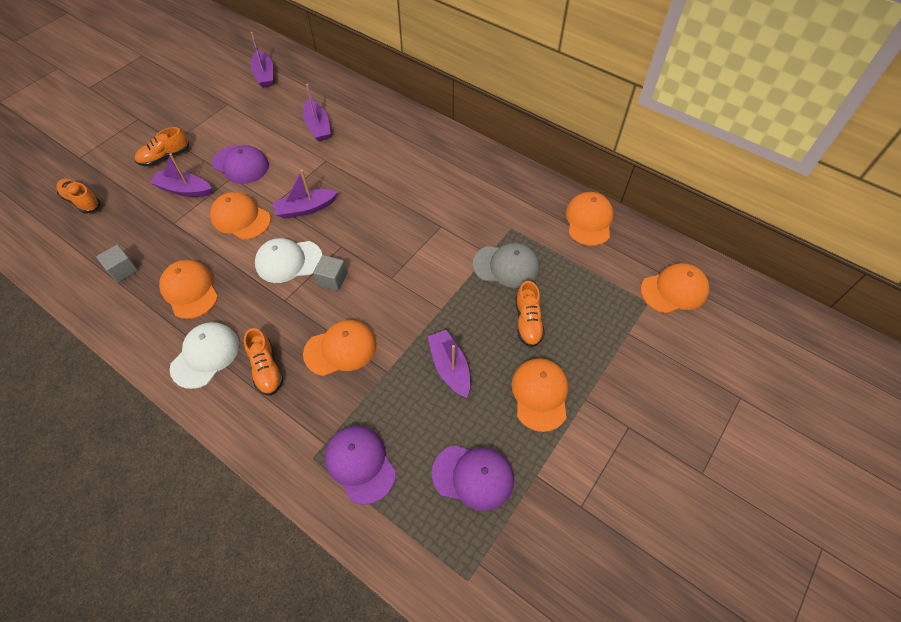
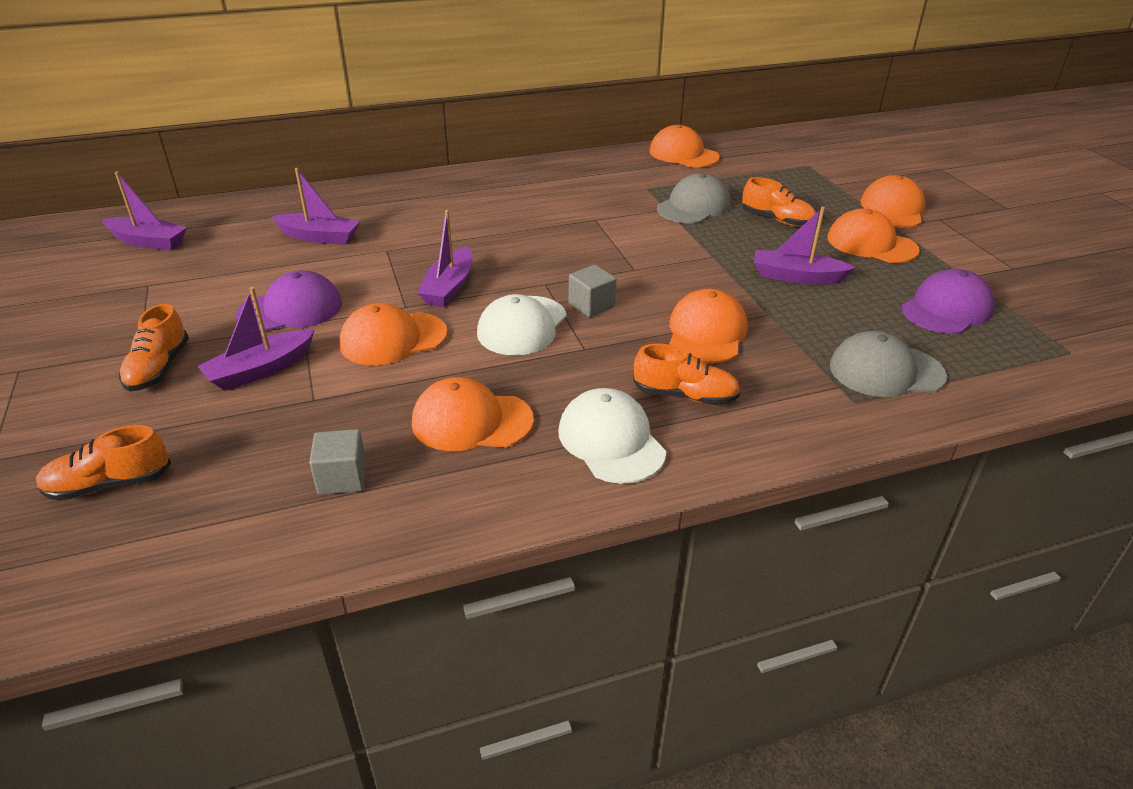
camera: 55 degrees left, 20 degrees down
purple cap [325,426,396,505] -> grey cap [830,331,947,397]
orange cap [641,263,709,313] -> orange cap moved to [860,175,925,228]

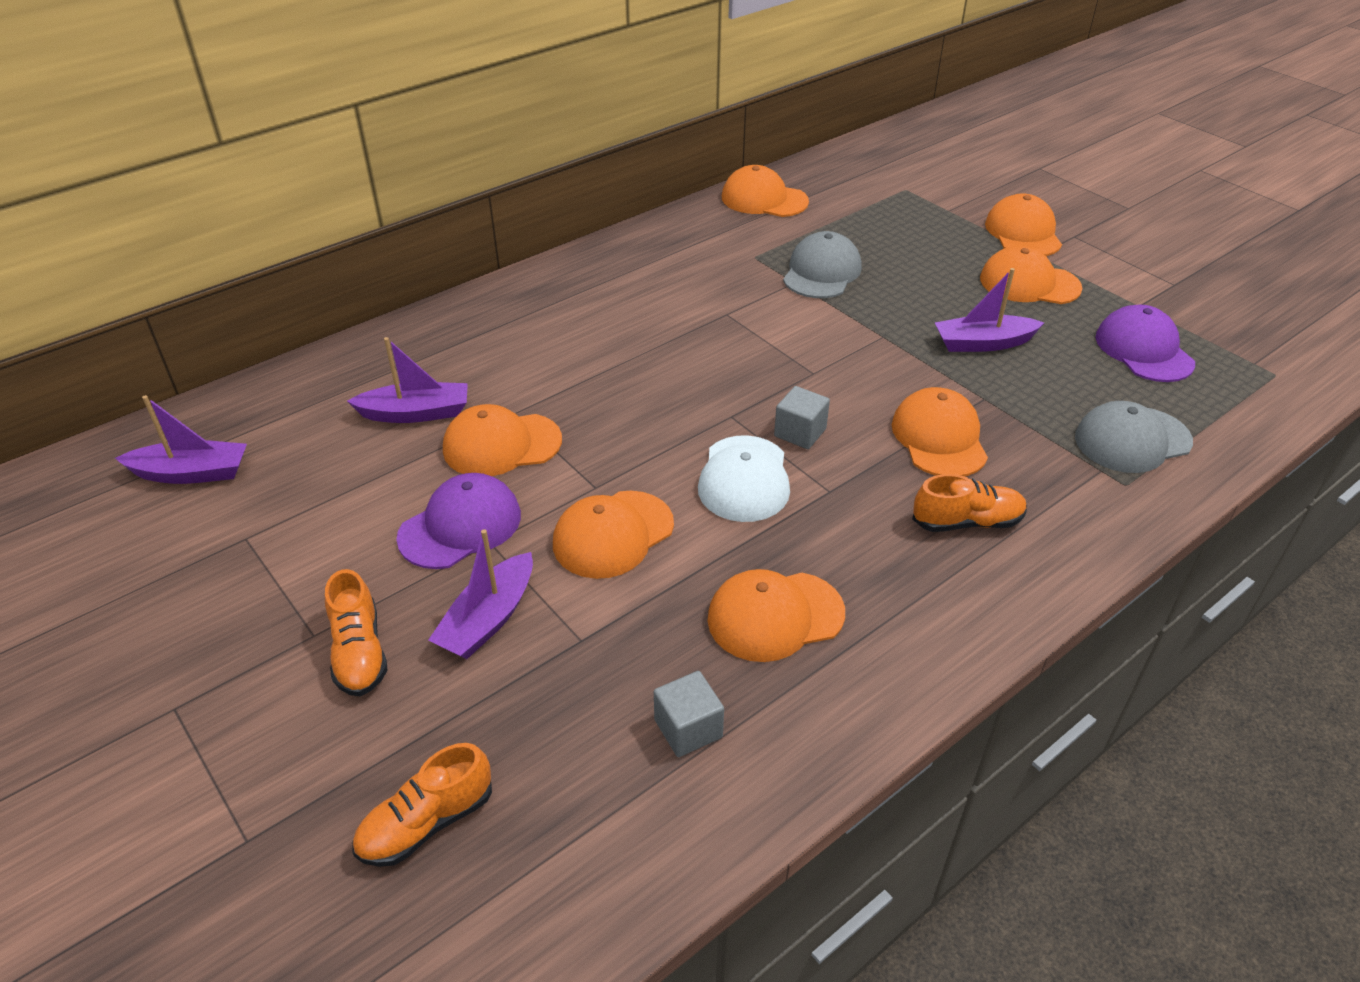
camera: 20 degrees left, 5 degrees up
purple boat [417,210,472,307] -> none
white cap [558,388,666,484] -> none
orange shoe [742,177,816,227] -> none
purple cap [901,269,995,334] -> purple cap turned 45 degrees counterclockwise [1095,304,1195,382]
none -> orange cap [443,404,562,476]

